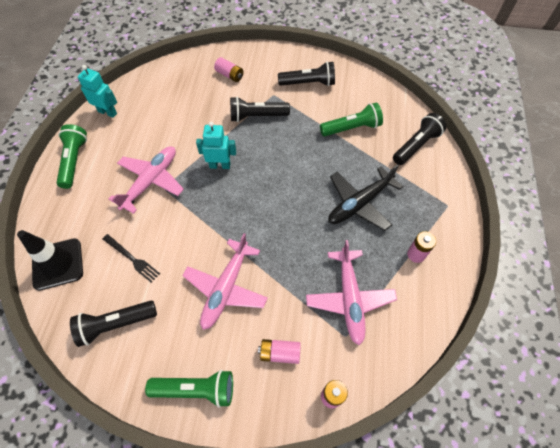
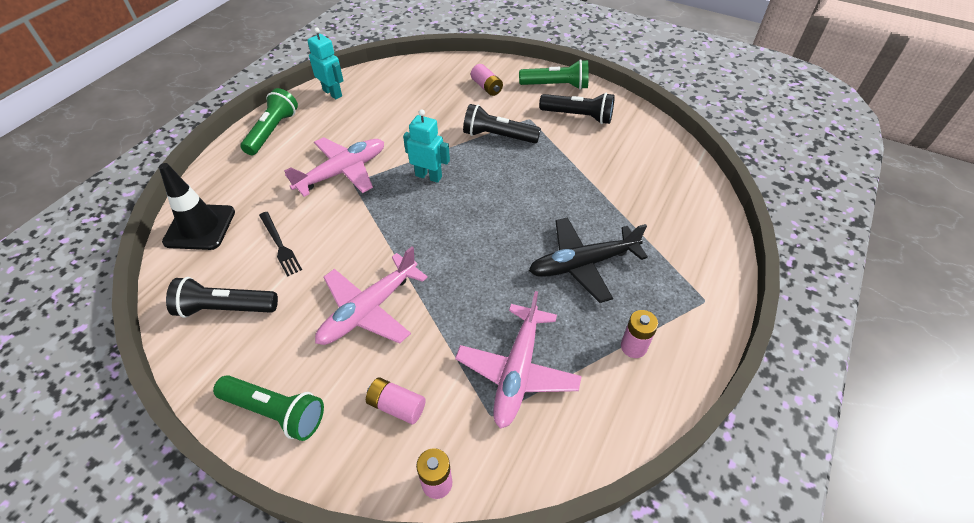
camera: 20 degrees right, 10 degrees down
green flashlight [320,103,383,136] -> green flashlight moved to [519,59,589,90]
black flashlight [393,113,447,165] -> none

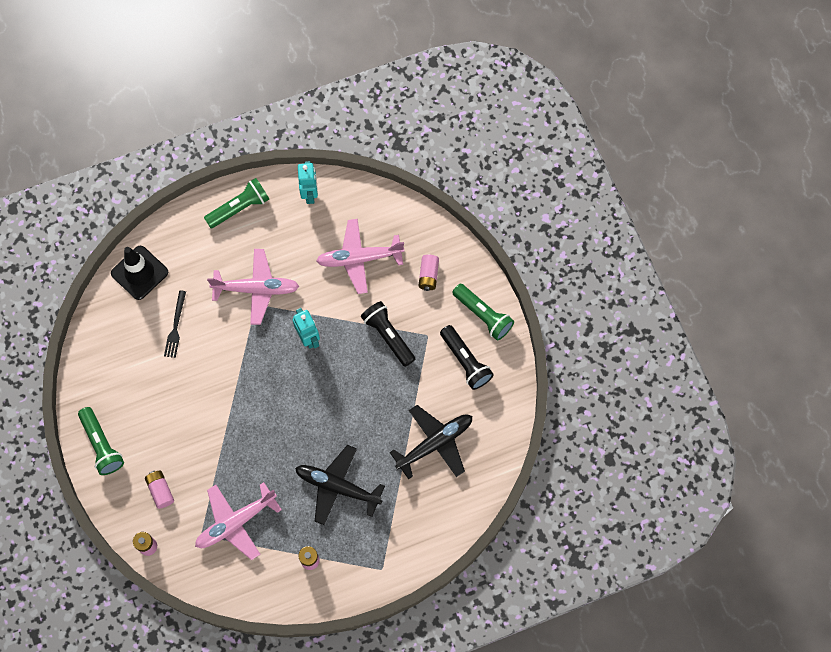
camera: 40 degrees right, 20 degrees up
black flashlight [166,277,278,318] -> none
pink plane [315,247,428,345] -> pink plane moved to [316,219,404,294]
none -> black plane [390,405,472,479]

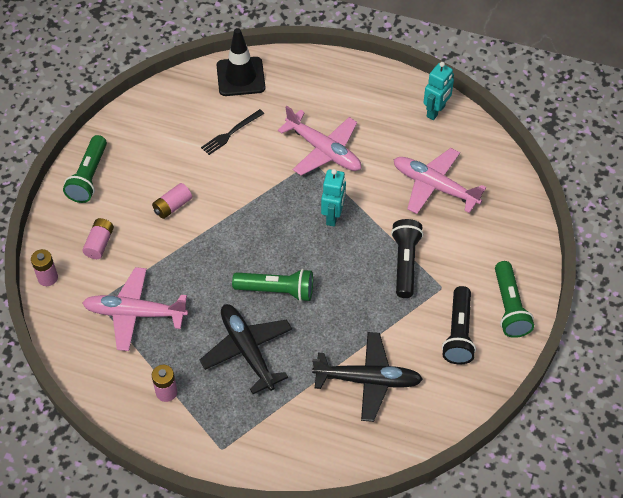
camera: 40 degrees right, 15 degrees down
green flashlight [204,178,269,228] -> green flashlight moved to [232,269,313,302]
pink battery [418,255,439,291] -> pink battery moved to [152,183,192,219]

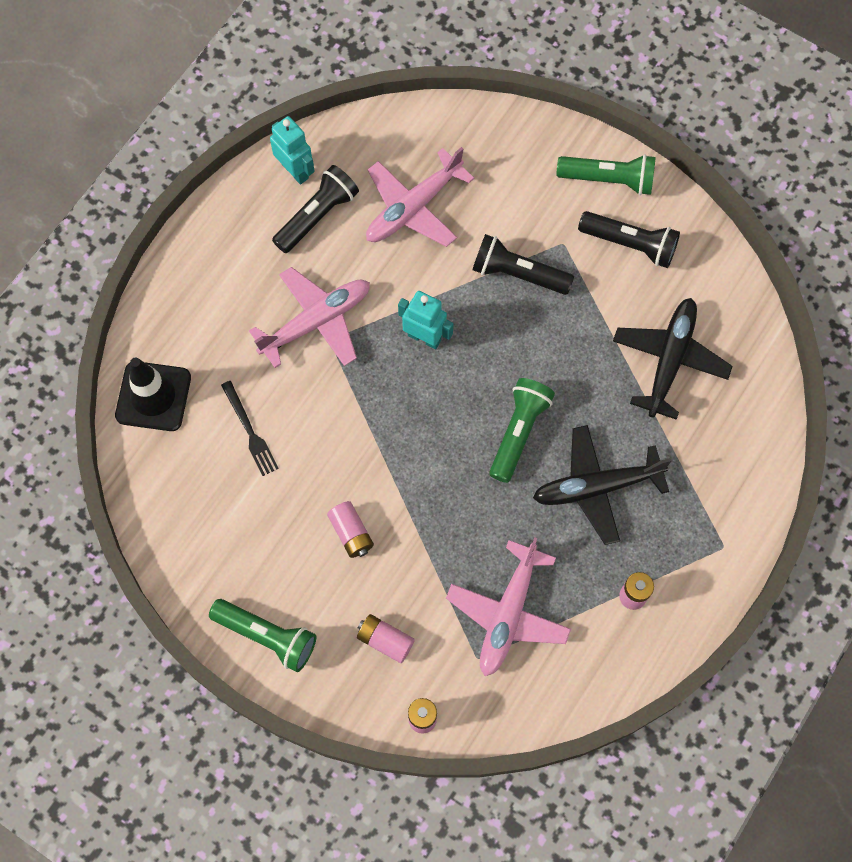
camera: 75 degrees left, 15 degrees up
none -> black flashlight [272,165,359,253]

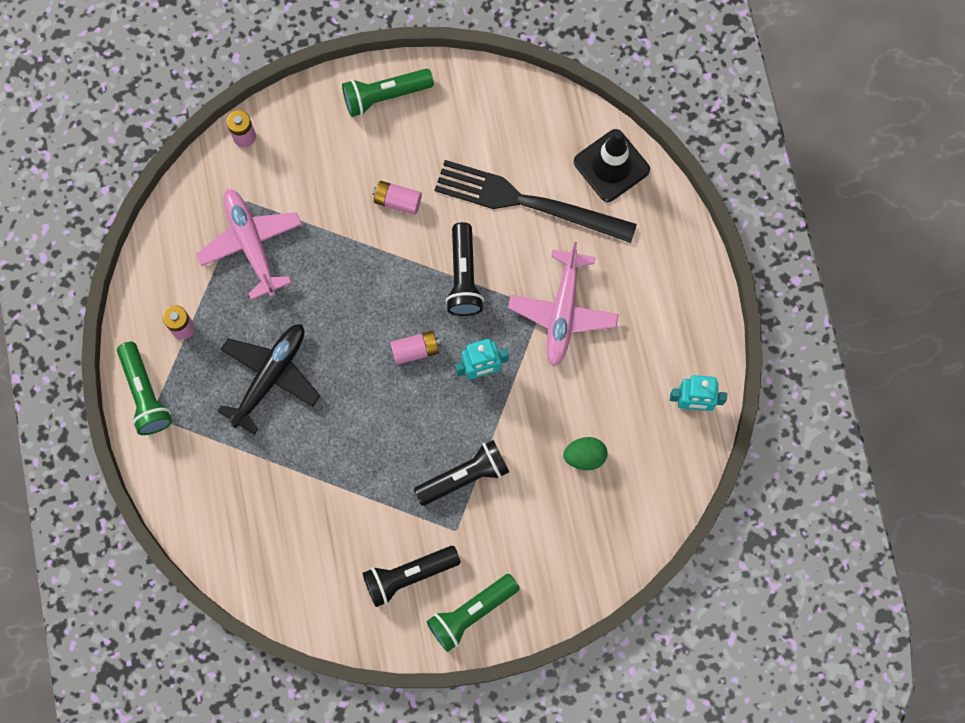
camera: 135 degrees right, 5 degrees up
black fork [221,381,279,476] -> black fork [435,160,637,243], size x2.18
black flashlight [272,165,359,253] -> black flashlight moved to [446,222,484,316]
pink battery [357,614,415,663] -> pink battery moved to [390,331,441,365]
pink plane [366,147,474,247] -> green egg [563,437,607,470]
green flashlight [489,378,555,483] -> green flashlight moved to [117,342,172,435]
black plane [613,298,733,420] -> none

